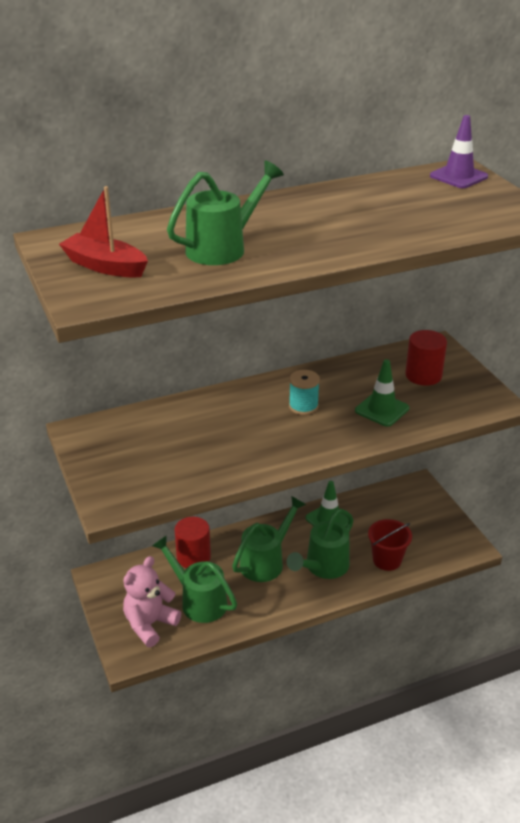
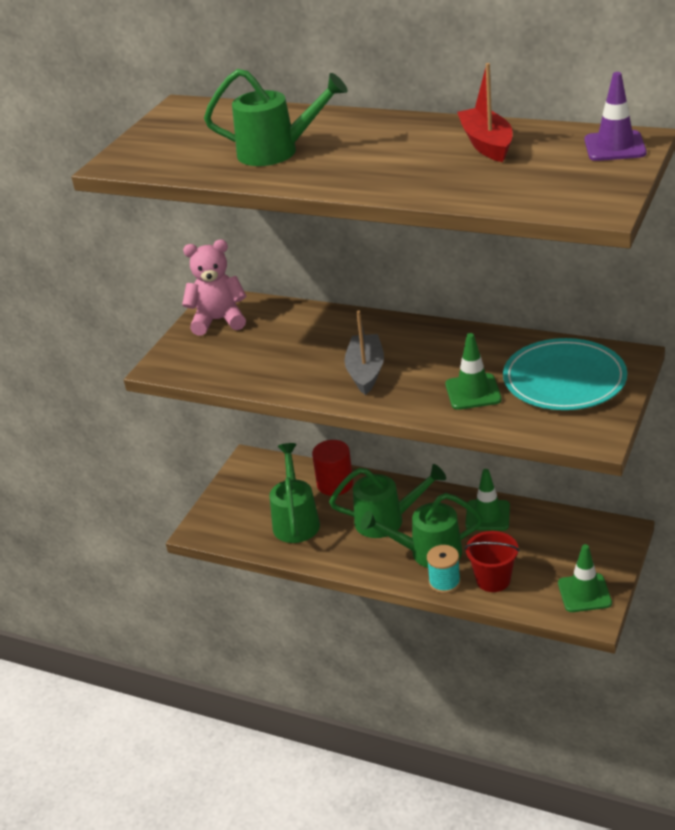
camera: 50 degrees right, 0 degrees up
red boat [59,186,148,278] -> red boat moved to [457,63,513,162]
pink teddy bear [123,556,181,647] -> pink teddy bear moved to [182,240,247,336]
turquoise spool [289,370,320,415] -> turquoise spool moved to [427,545,461,594]
red cylinder [405,330,447,386] -> turquoise plate [503,338,627,410]
none -> grey boat [344,311,384,395]
none -> green traffic cone [558,544,612,612]

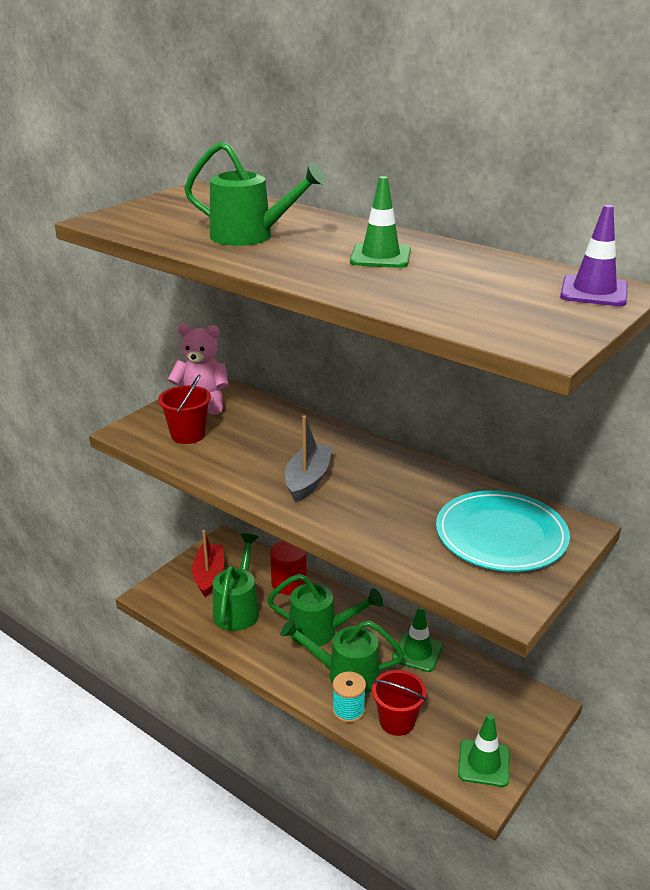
camera: 10 degrees right, 5 degrees down
green traffic cone [445,333,502,410] -> green traffic cone moved to [350,176,411,268]
red boat [457,63,513,162] -> red boat moved to [192,530,224,597]
none -> red bucket [158,374,211,444]

